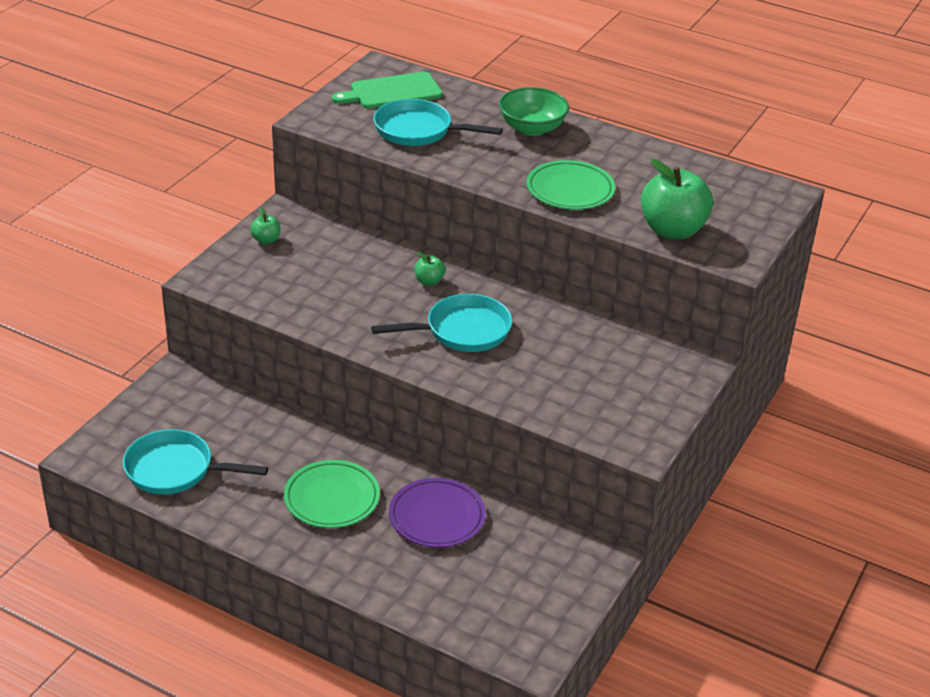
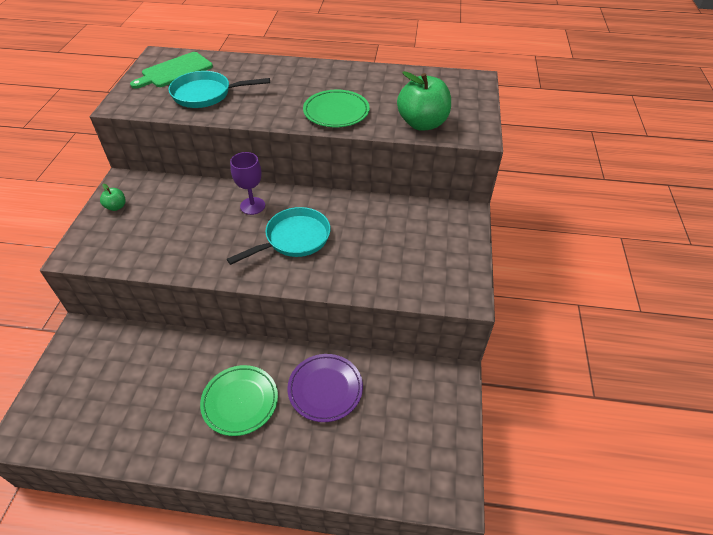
camera: 20 degrees left, 10 degrees up
turquoise pan [123,429,268,495] -> none
green apple [414,252,445,286] -> purple goblet [230,152,265,215]
green bowl [499,87,569,136] -> none

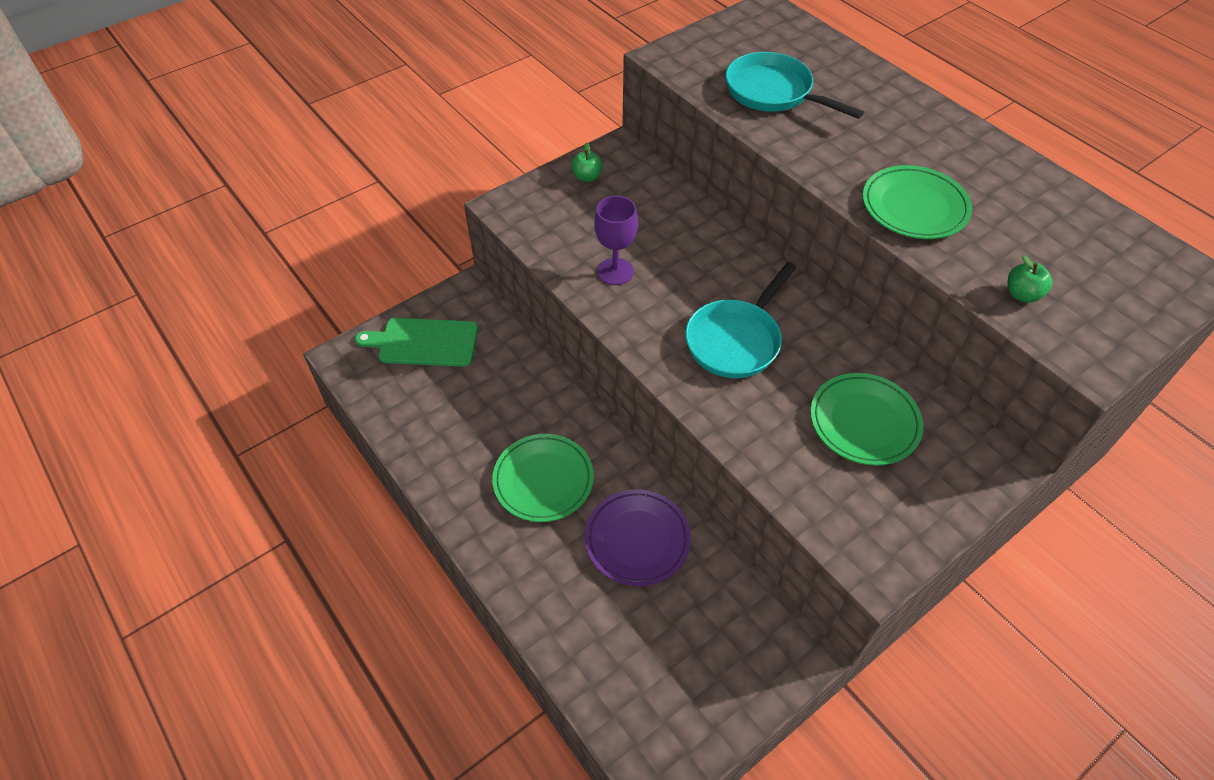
camera: 45 degrees right, 5 degrees up
green cutting board [130,52,213,89] -> green cutting board moved to [355,318,478,367]
turquoise pan [227,207,331,265] -> turquoise pan turned 120 degrees clockwise [685,262,797,378]
purple goblet [230,152,265,215] -> purple goblet moved to [594,196,638,285]
green apple [397,71,451,131] -> green apple [1008,255,1053,303], size x0.45
none -> green plate [810,373,923,466]

